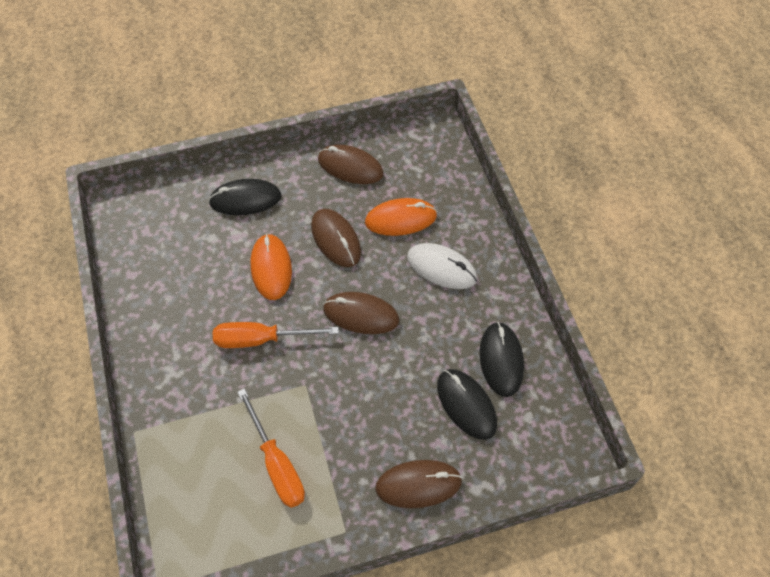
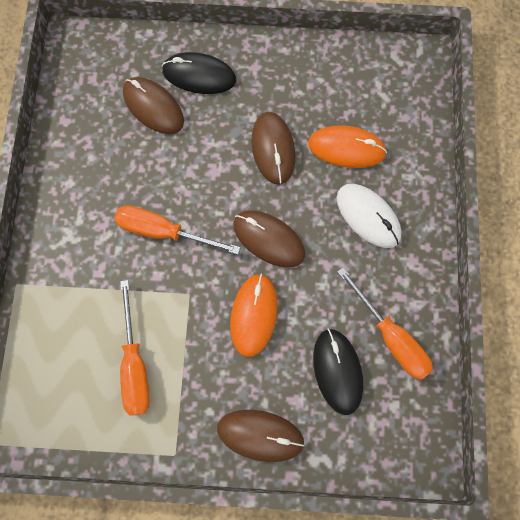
camera: 20 degrees right, 15 degrees up
orange mouse [251,234,292,300] -> orange mouse moved to [230,274,278,357]
brown mouse [318,145,384,184] -> brown mouse moved to [123,77,184,134]
black mouse [480,322,524,397] -> orange screwdriver [337,267,433,380]

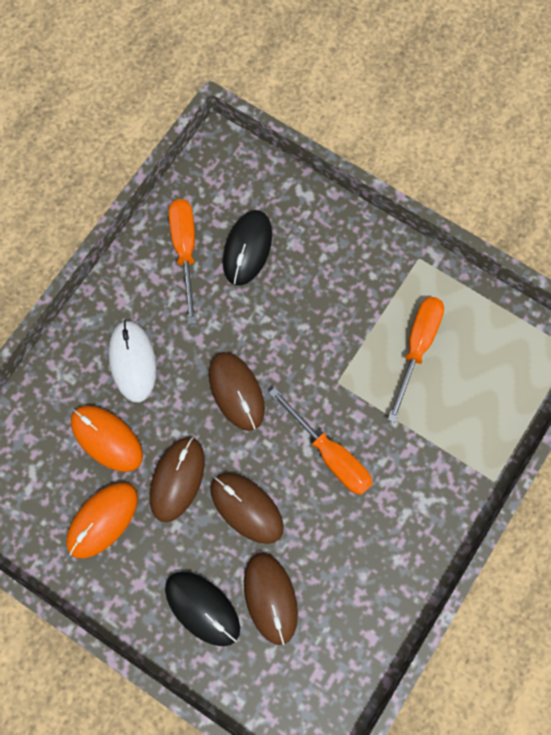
camera: 150 degrees left, 0 degrees up
brown mouse [217,410,305,462] -> brown mouse moved to [210,473,284,544]
orange mouse [230,274,278,357] -> orange mouse moved to [66,482,138,559]

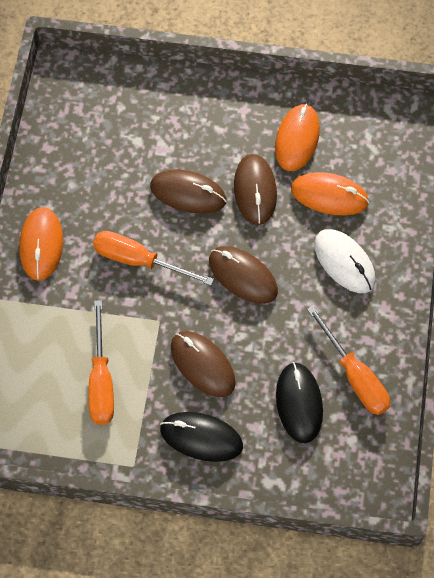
camera: 155 degrees right, 10 degrees down
black mouse [165,571,240,646] -> black mouse moved to [160,412,243,462]
brown mouse [244,553,298,645] -> brown mouse moved to [171,331,236,397]
none -> orange mouse [20,207,63,281]

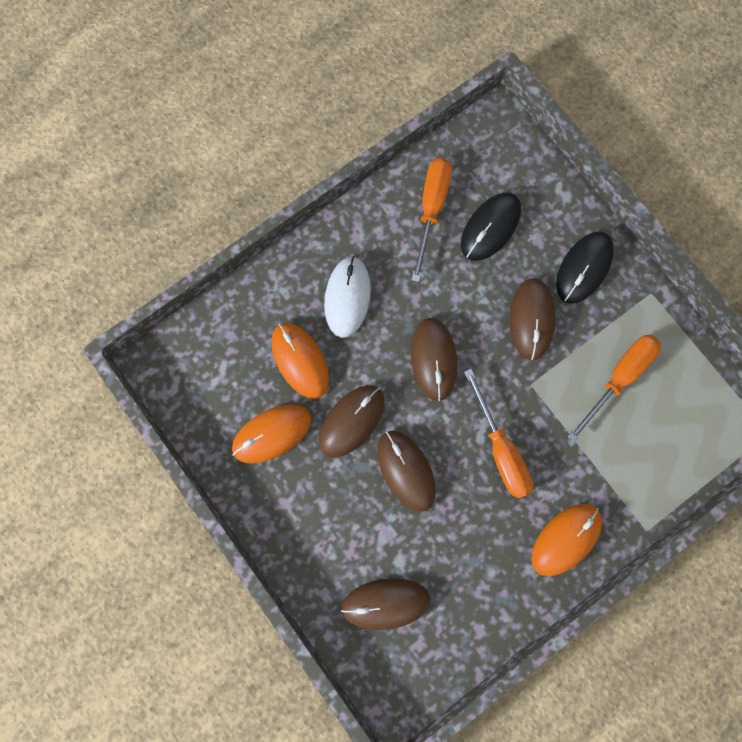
camera: 135 degrees left, 15 degrees up
black mouse [160,412,243,462] -> black mouse turned 60 degrees clockwise [556,231,614,304]
none -> brown mouse [341,578,431,630]

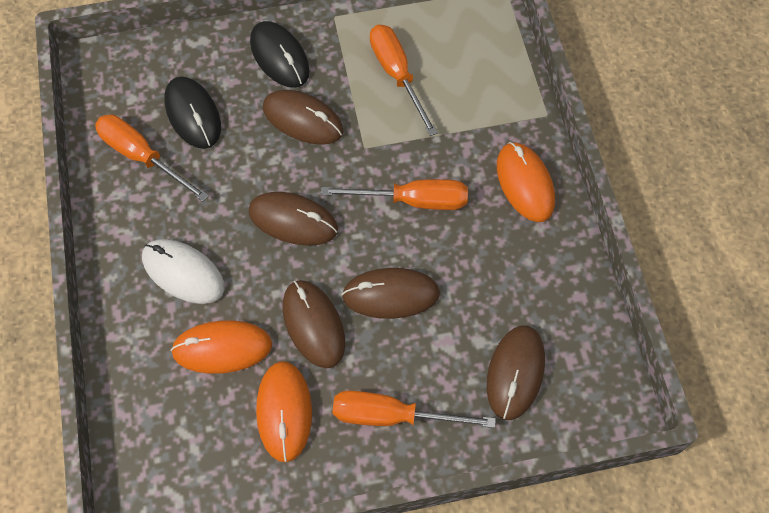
camera: 65 degrees left, 15 degrees down
none -> orange screwdriver [332,391,496,428]

